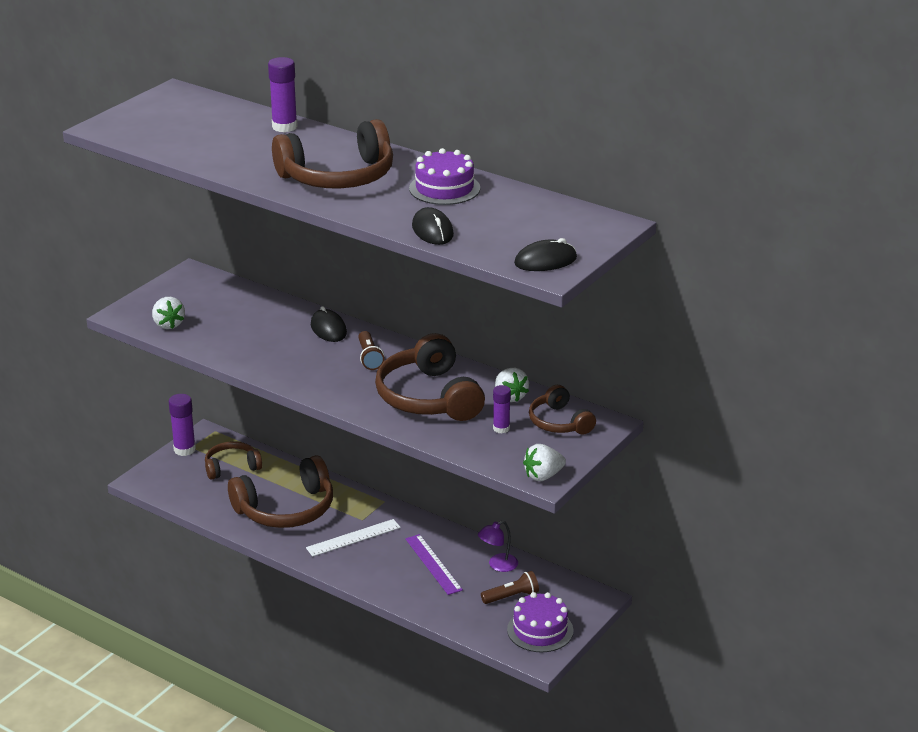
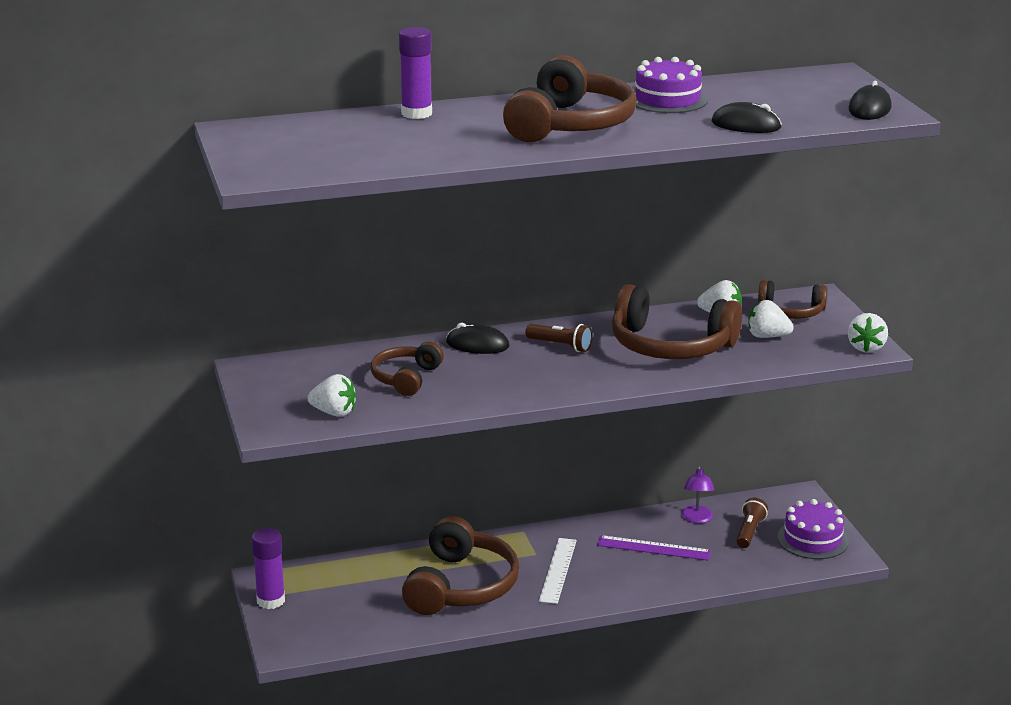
camera: 50 degrees left, 5 degrees down
brown headphones [205,441,262,480] -> brown headphones moved to [371,342,444,396]
purple glue stick [493,385,511,433] -> white strawberry [748,300,794,338]

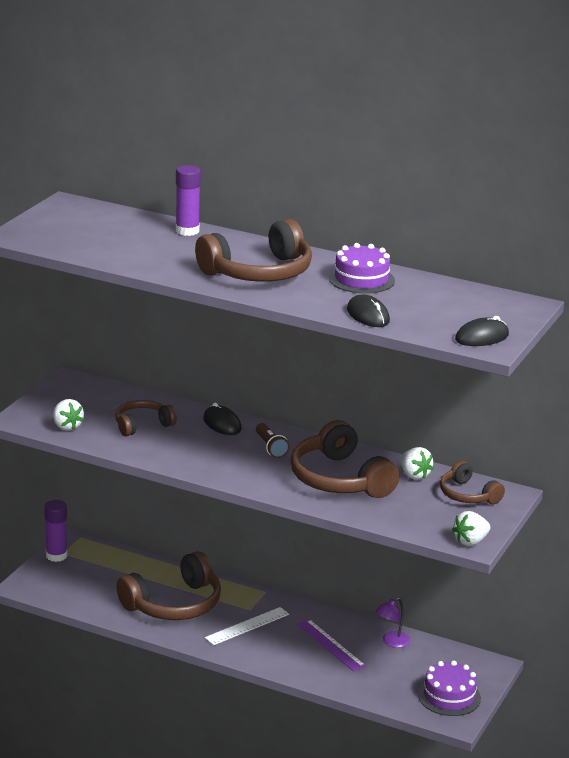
camera: 40 degrees right, 0 degrees up
brown flashlight [736,498,768,548] -> none
white strawberry [748,300,794,338] -> none

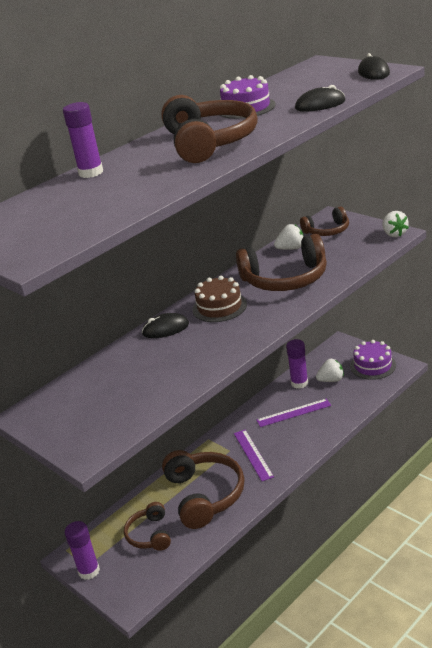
camera: 65 degrees left, 5 degrees up
white strawberry [53,399,84,431] -> white strawberry moved to [316,359,344,382]
brown headphones [115,400,177,436] -> brown headphones moved to [124,502,171,551]
white ruler [205,607,289,645] -> purple ruler [234,430,274,481]
brown flashlight [256,423,289,458] -> brown cake [192,276,247,322]
purple lamp [375,598,410,648] -> purple glue stick [286,339,308,389]

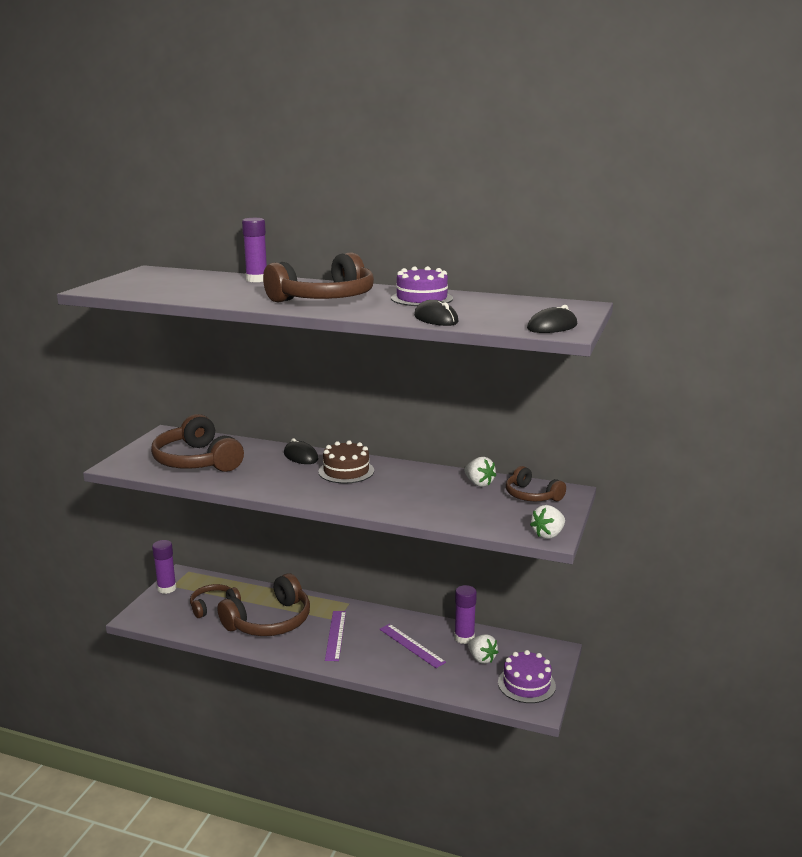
camera: 60 degrees right, 10 degrees down
purple ruler [234,430,274,481] -> purple ruler turned 45 degrees counterclockwise [325,611,346,661]
brown headphones [236,234,327,291] -> brown headphones moved to [151,414,244,472]

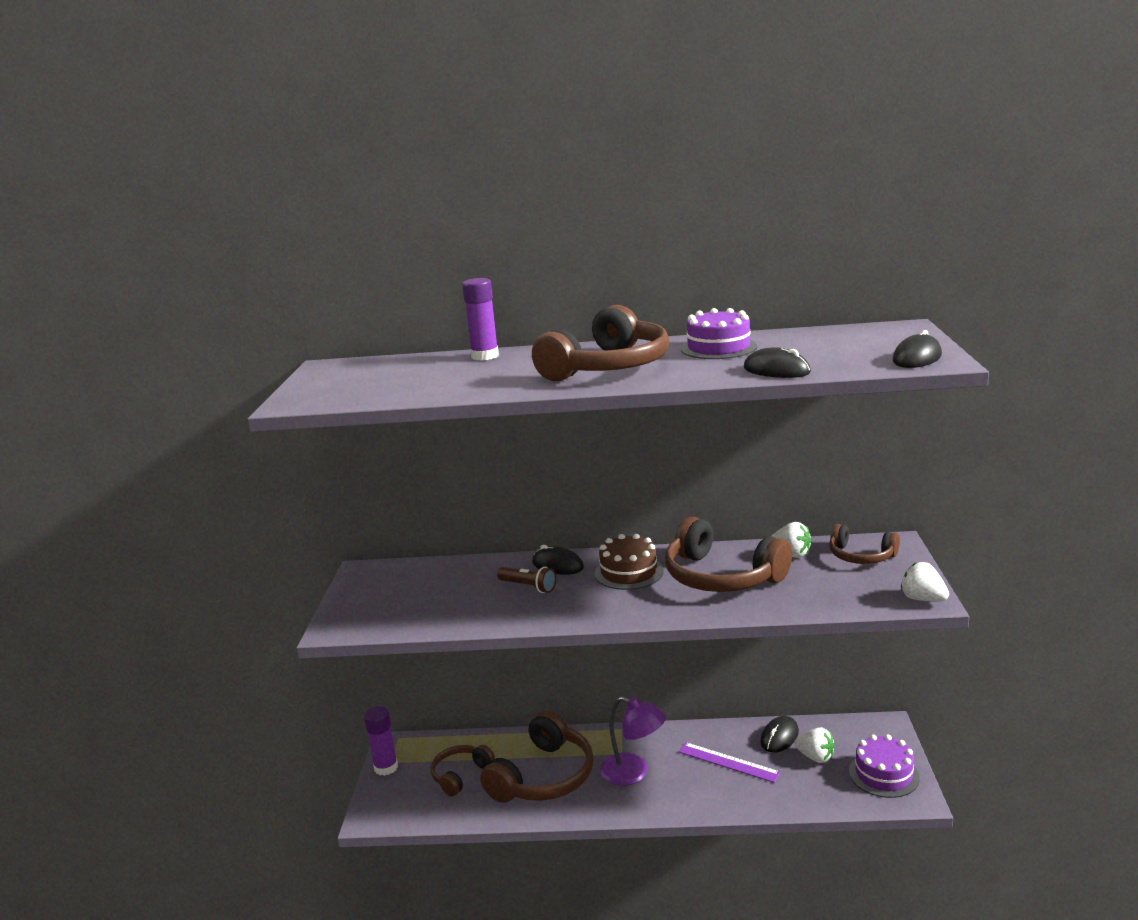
camera: 15 degrees left, 0 degrees up
brown headphones [151,414,244,472] -> brown headphones moved to [665,517,792,592]
purple ruler [325,611,346,661] -> purple lamp [600,696,666,786]
purple glue stick [454,585,477,644] -> black mouse [761,716,799,753]
white strawberry [530,505,565,539] -> white strawberry turned 105 degrees clockwise [901,562,949,601]
none -> brown flashlight [497,567,556,593]

